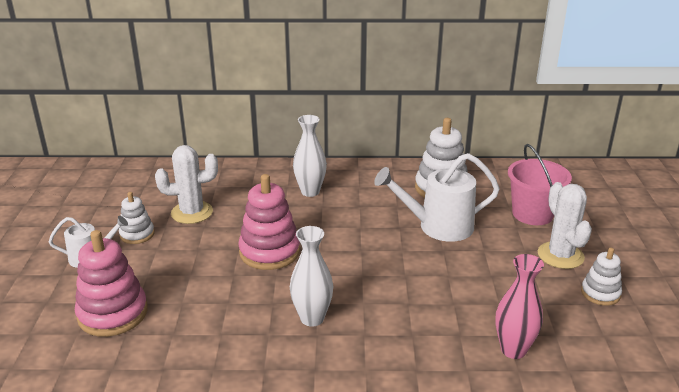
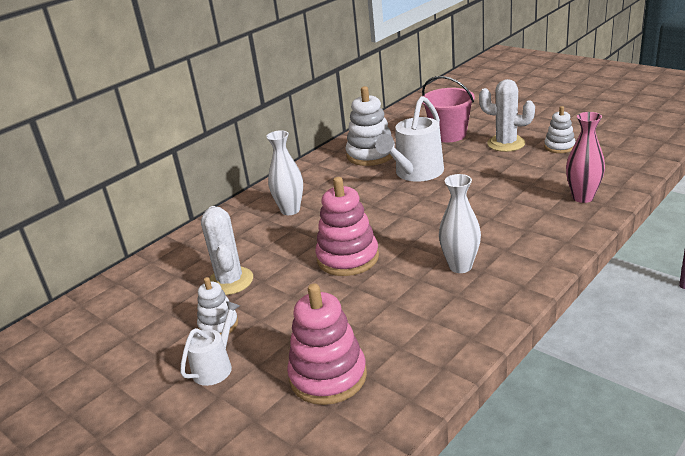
camera: 45 degrees left, 0 degrees up
white cactus [155,145,218,224] -> white cactus turned 45 degrees counterclockwise [201,206,253,295]

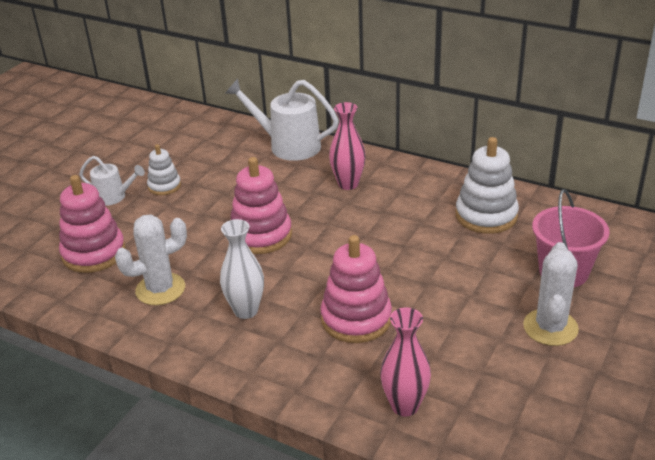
camera: 75 degrees right, 5 degrees up
white cactus [201,206,253,295] -> white cactus moved to [115,215,187,305]
white vase [266,130,303,215] -> pink vase [329,102,366,190]
white watering can [375,96,444,182] -> white watering can moved to [226,79,339,161]
white stacking toy [544,106,575,153] -> none
none -> pink stacking toy [320,235,392,343]

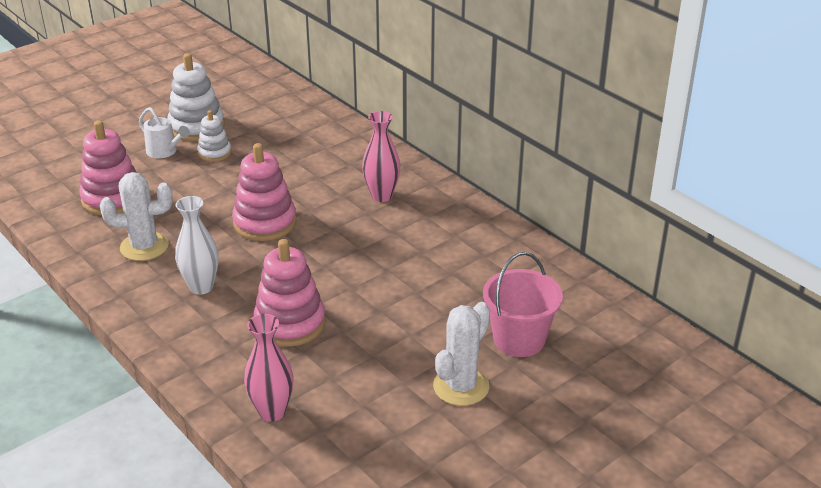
camera: 20 degrees right, 0 degrees up
white watering can [226,79,339,161] -> none
white stacking toy [456,137,519,234] -> white stacking toy moved to [167,53,225,141]

